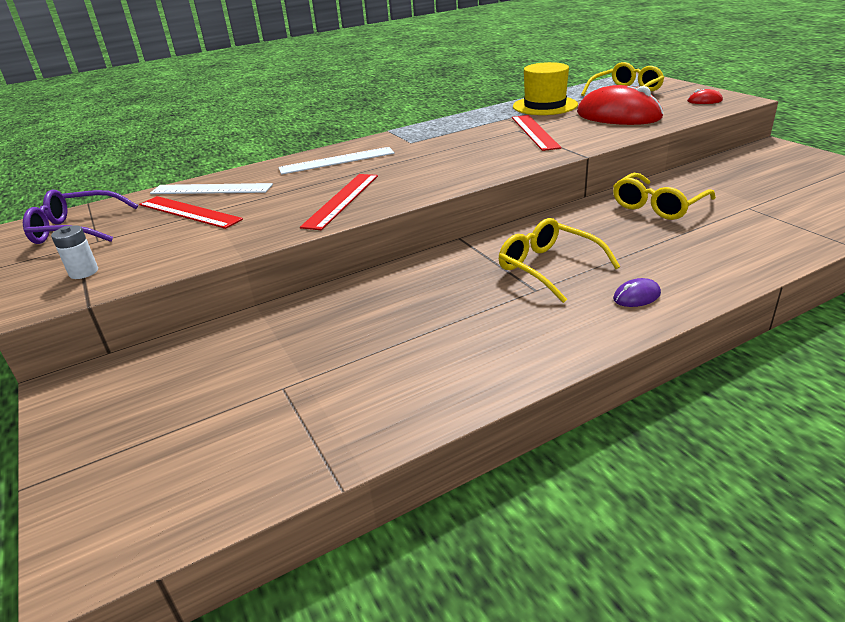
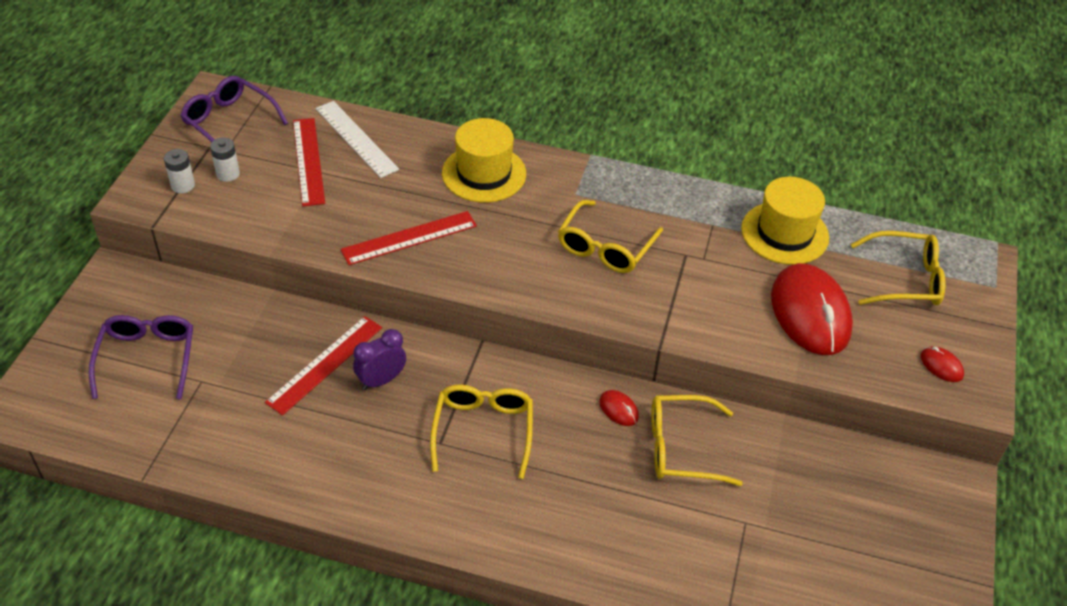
camera: 40 degrees right, 15 degrees up
white ruler [278,147,395,175] -> yellow hat [442,118,526,203]
red ruler [512,115,562,151] -> red ruler moved to [265,316,382,415]
purple mouse [613,278,661,307] -> none
none -> purple glasses [89,315,193,399]
none -> white battery [210,137,240,182]
none -> purple clock [353,329,406,390]
none -> yellow glasses [558,200,663,273]
none -> red mouse [599,390,639,426]

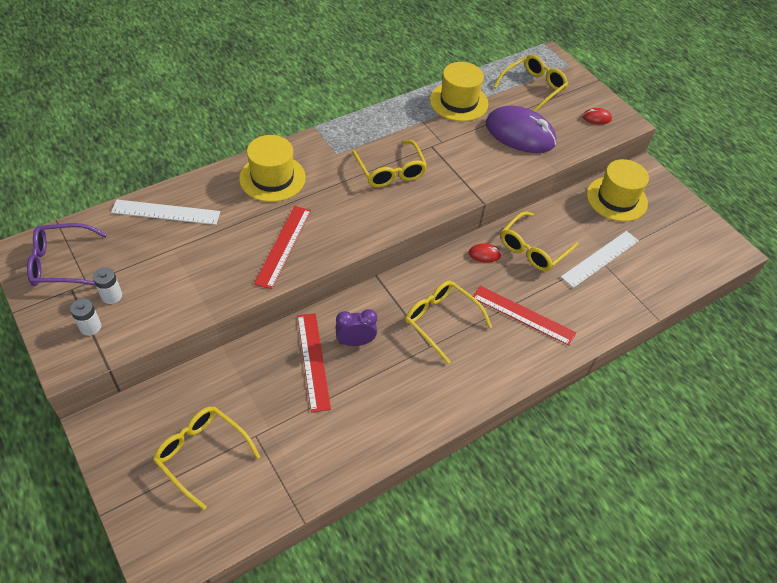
camera: 50 degrees left, 5 degrees up
purple glasses [89,315,193,399] -> yellow glasses [153,407,261,510]
red ruler [293,118,325,206] -> red ruler moved to [473,286,576,346]
purple clock [353,329,406,390] -> purple clock turned 75 degrees clockwise [335,309,377,346]
red mouse [771,263,853,355] -> purple mouse [485,106,556,153]
none -> white ruler [561,231,639,288]
none -> yellow hat [587,159,649,222]

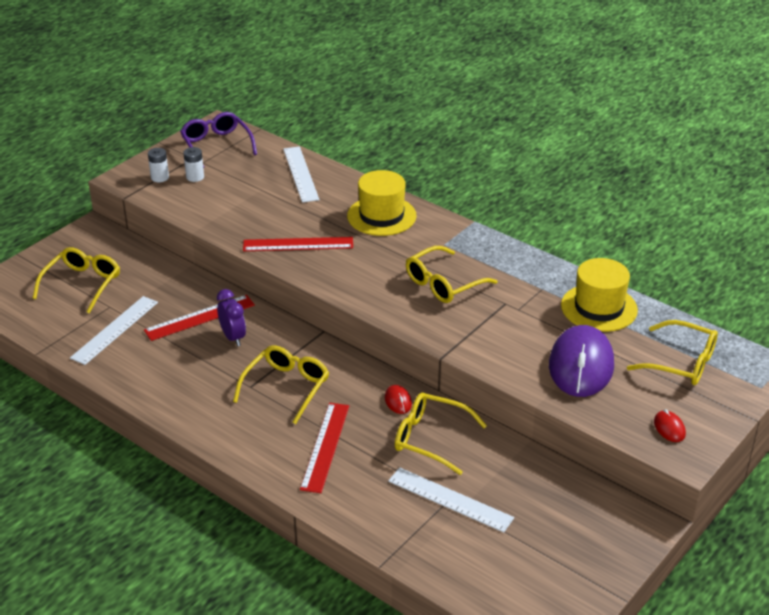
camera: 75 degrees right, 15 degrees down
yellow hat [587,159,649,222] -> none
none -> white ruler [70,296,158,365]

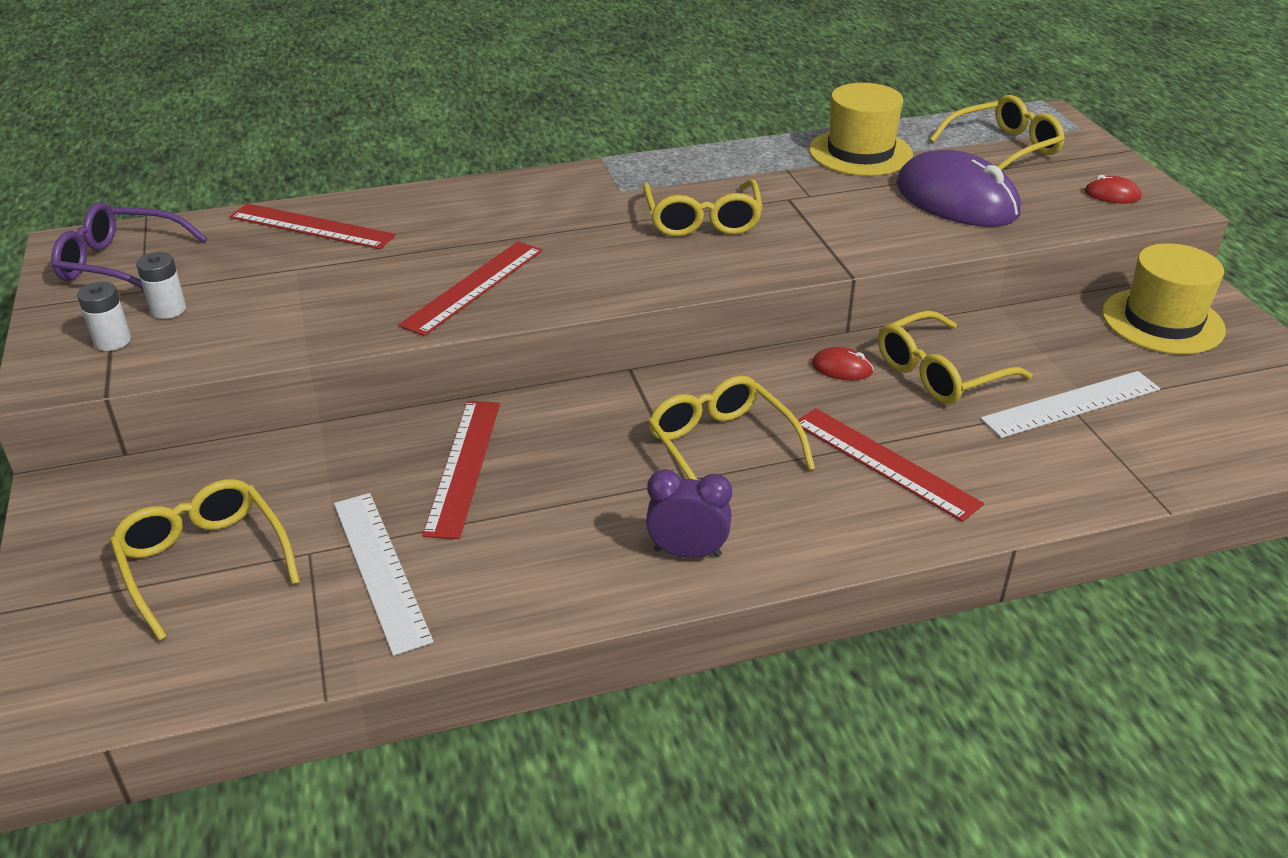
camera: 55 degrees left, 0 degrees up
purple clock [217,289,246,346] -> purple clock moved to [646,469,732,558]
white ruler [283,146,320,203] -> red ruler [230,203,396,249]
yellow hat [347,170,417,236] -> yellow hat moved to [1102,243,1226,354]

